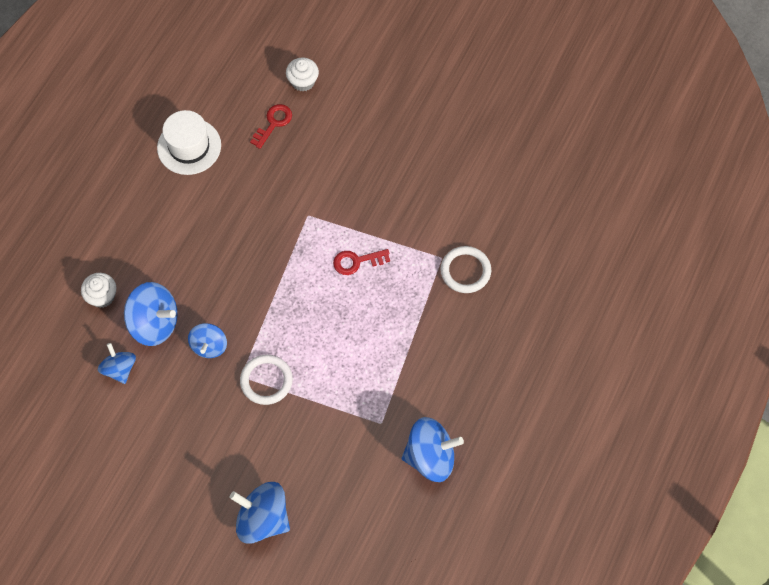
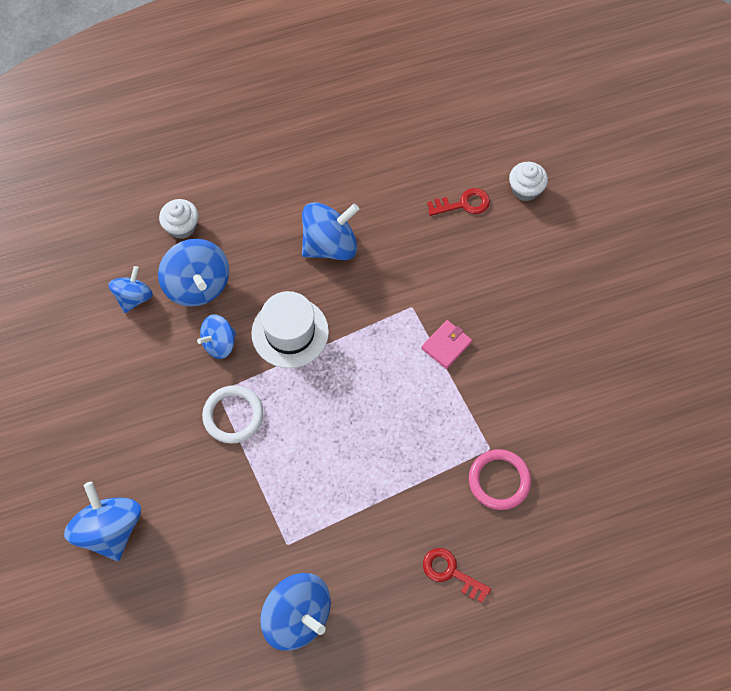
camera: 45 degrees right, 0 degrees up
white hat [157,110,221,175] -> white hat moved to [251,291,329,368]
red key [333,249,390,275] -> red key moved to [423,548,491,603]
white ring [440,246,491,293] -> pink ring [469,449,531,510]
none -> blue spinning top [302,202,359,260]
none -> pink wallet [421,320,472,369]

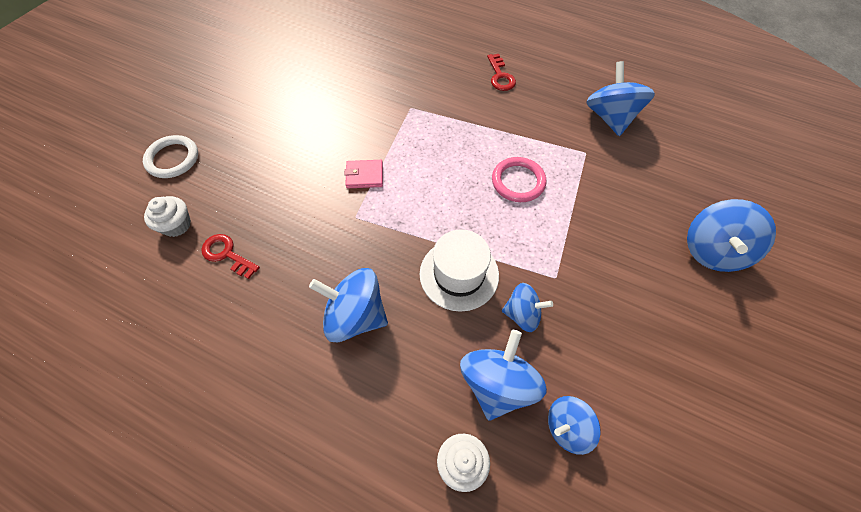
camera: 135 degrees left, 5 degrees down
white ring [202,385,263,444] -> white ring moved to [143,135,198,178]
pink ring [469,449,531,510] -> pink ring moved to [492,157,546,202]

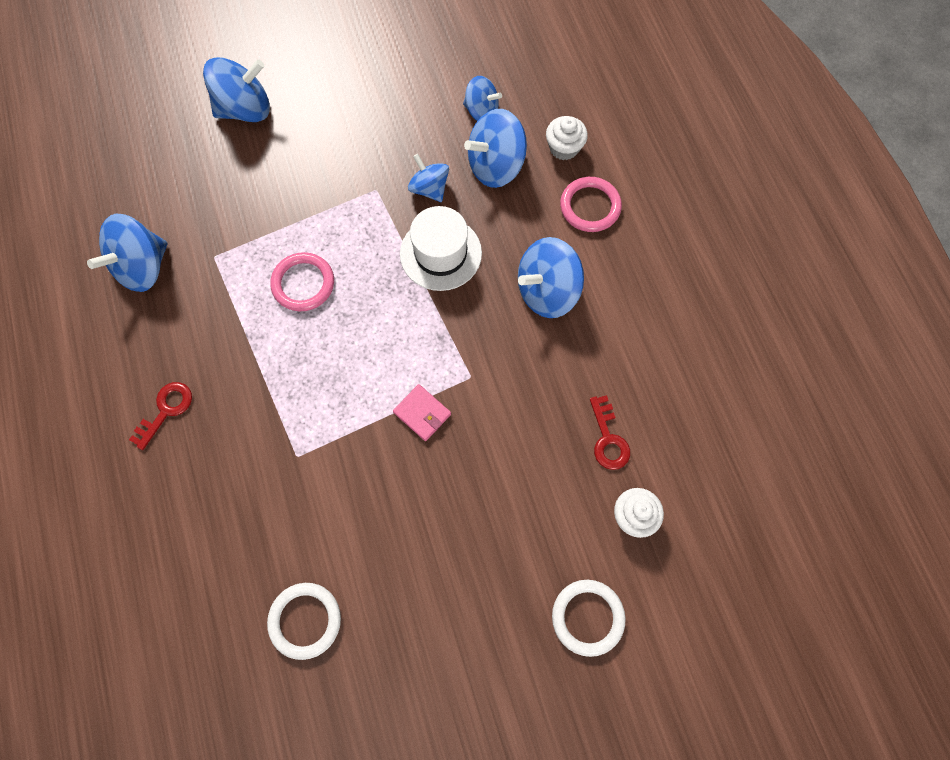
camera: 135 degrees left, 10 degrees up
blue spinning top [309,268,388,342] -> blue spinning top turned 90 degrees clockwise [518,237,584,318]
none -> white ring [267,583,341,660]
none -> pink ring [560,177,622,232]

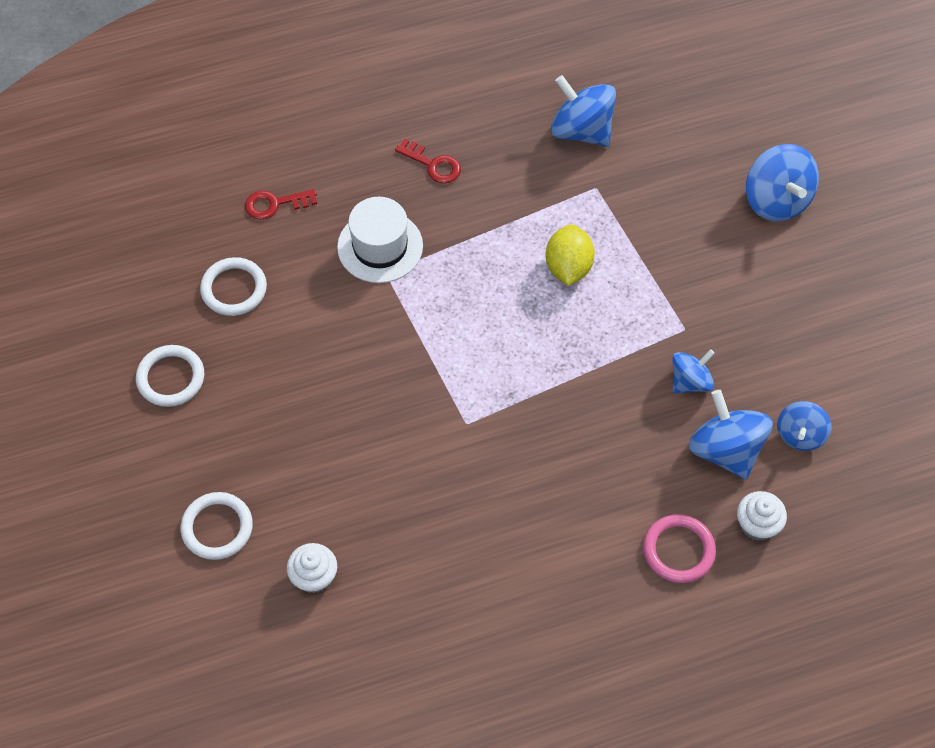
camera: 90 degrees right, 10 degrees down
pink ring [270,252,334,311] -> yellow lemon [546,224,595,286]
pink wallet [393,384,451,441] -> none
white hat [400,206,482,291] -> white hat moved to [337,197,423,283]
blue spinning top [518,237,584,318] -> none
red key [590,395,630,470] -> red key moved to [245,189,317,220]
none -> white ring [136,345,204,407]

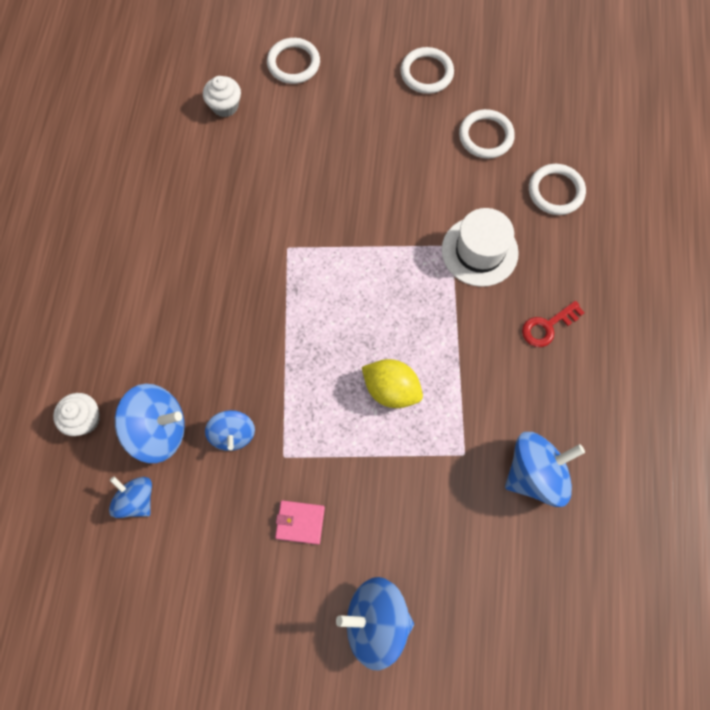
camera: 115 degrees right, 10 degrees up
red key [245,189,317,220] -> white ring [529,164,586,215]
pink ring [643,514,716,583] -> none
none -> pink wallet [275,500,325,545]

